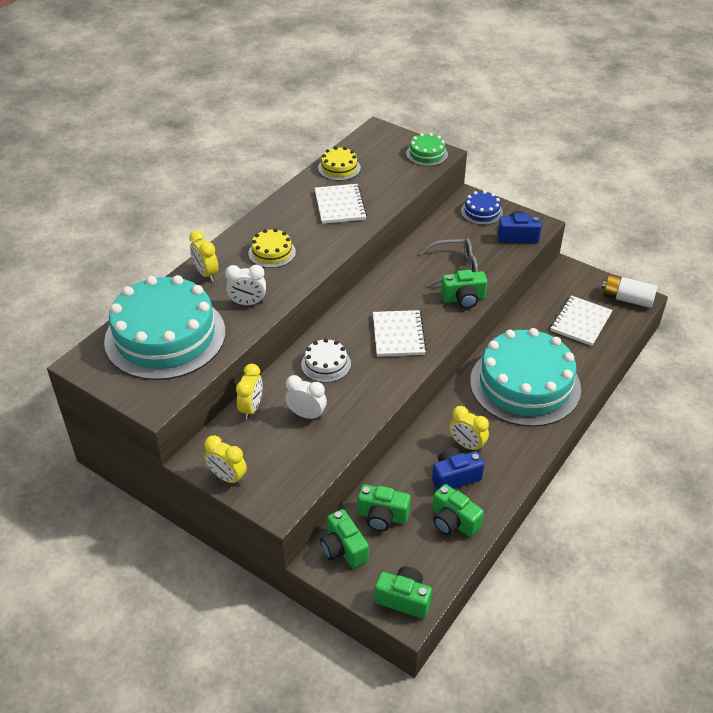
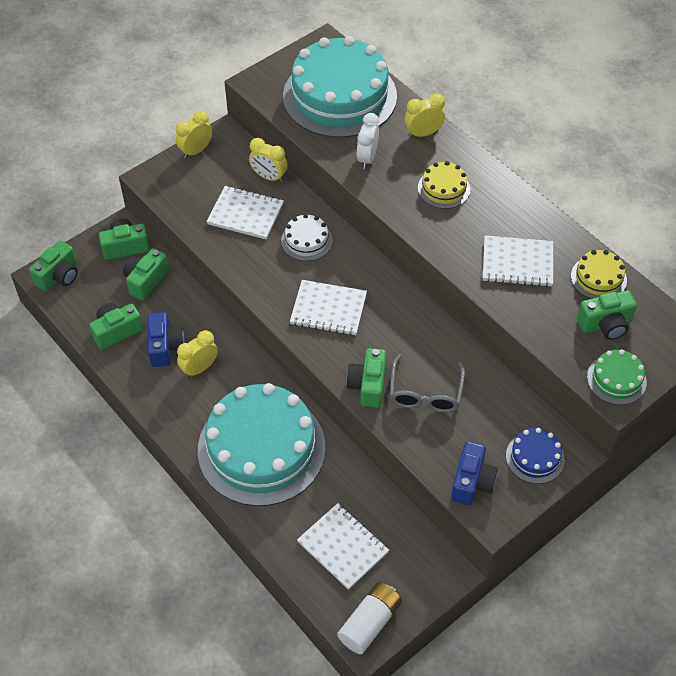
camera: 105 degrees right, 10 degrees up
white clock [285,375,327,420] -> white notebook [206,186,284,239]
none -> green camera [577,291,637,340]

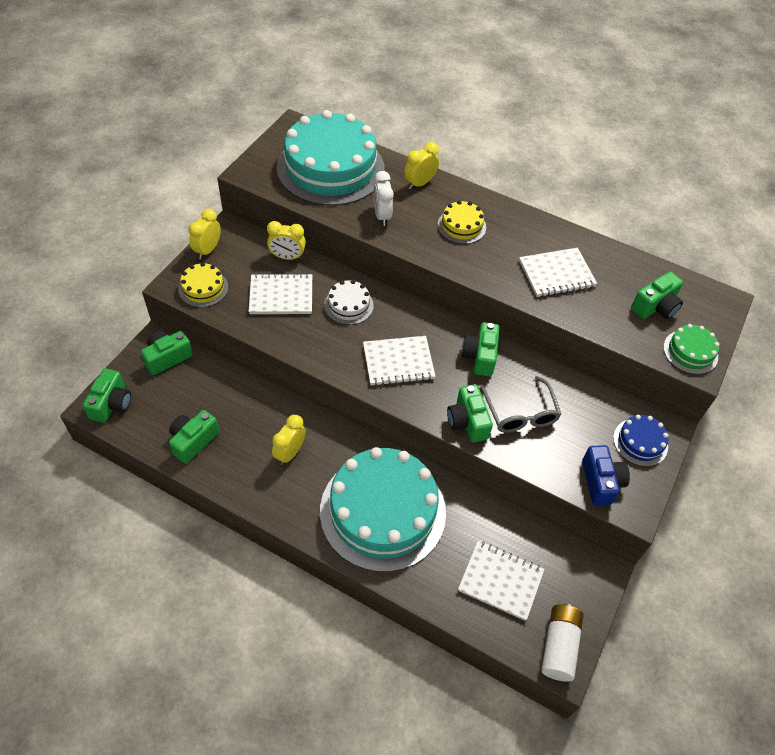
camera: 25 degrees left, 0 degrees up
green camera [123,248,169,300] -> green camera moved to [462,322,500,376]
blue camera [148,312,185,367] -> none
yellow cake [571,250,627,299] -> yellow cake moved to [178,263,228,307]

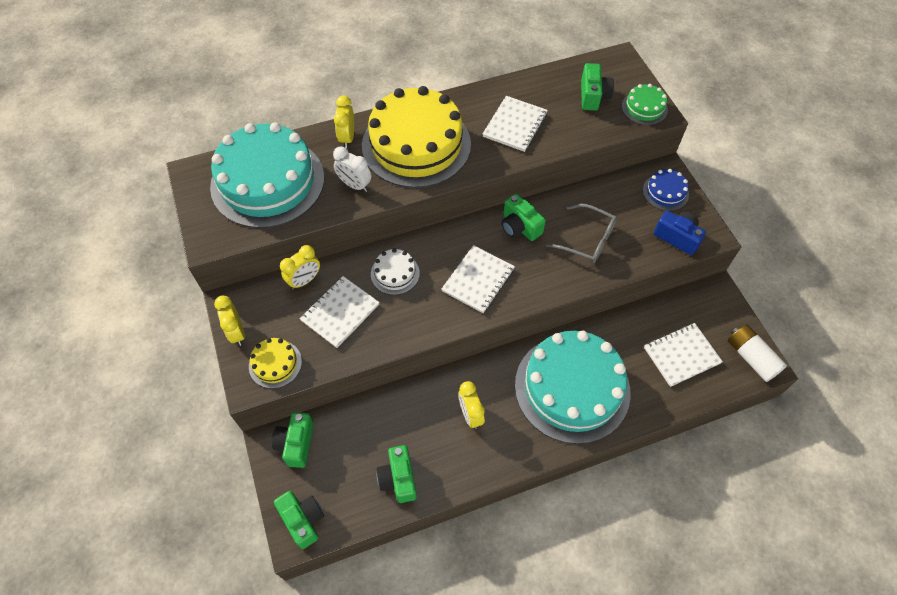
camera: 45 degrees left, 5 degrees up
yellow cake [437,200,486,244] -> yellow cake [362,86,471,188], size x2.31
green camera [447,384,493,442] -> none

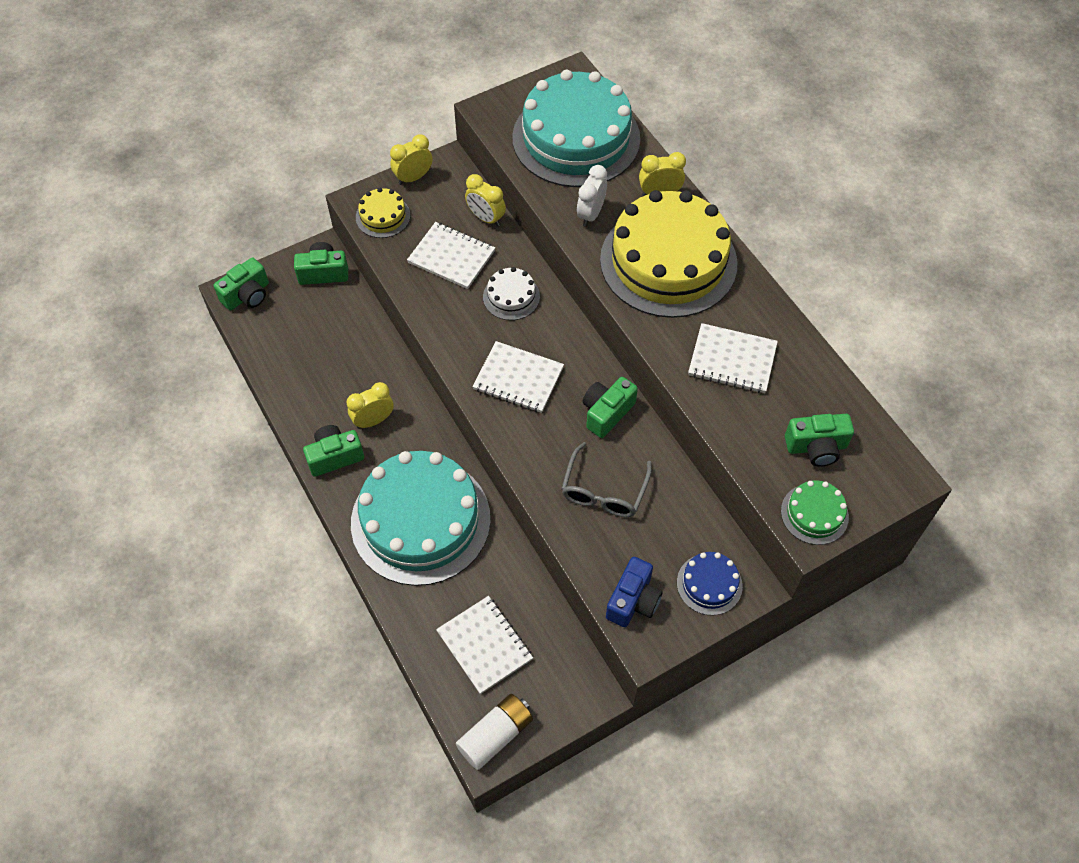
camera: 80 degrees right, 0 degrees up
green camera [376,445,417,503] -> green camera moved to [303,425,364,477]

